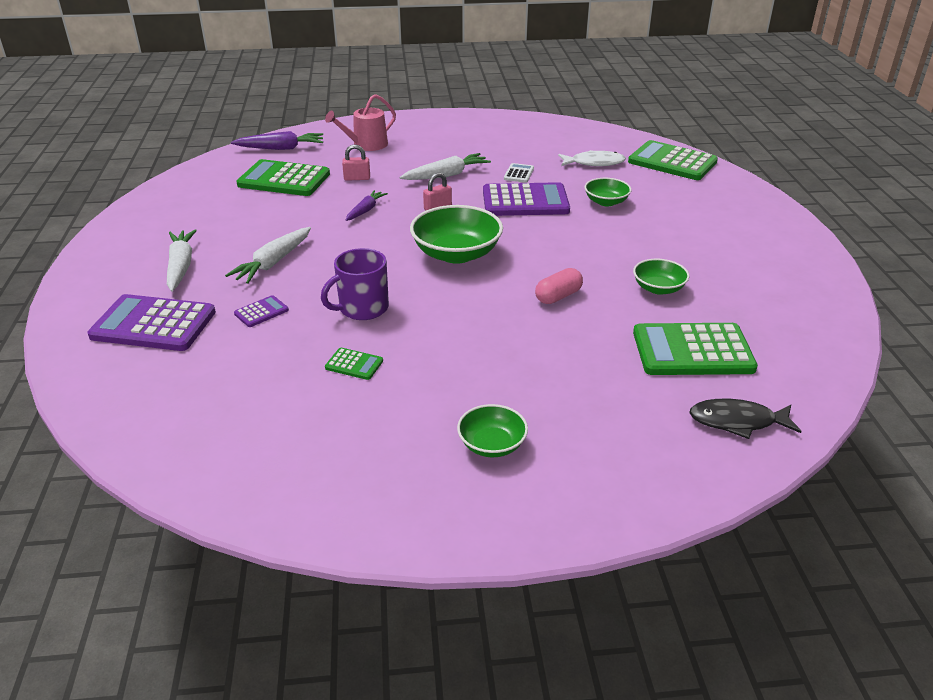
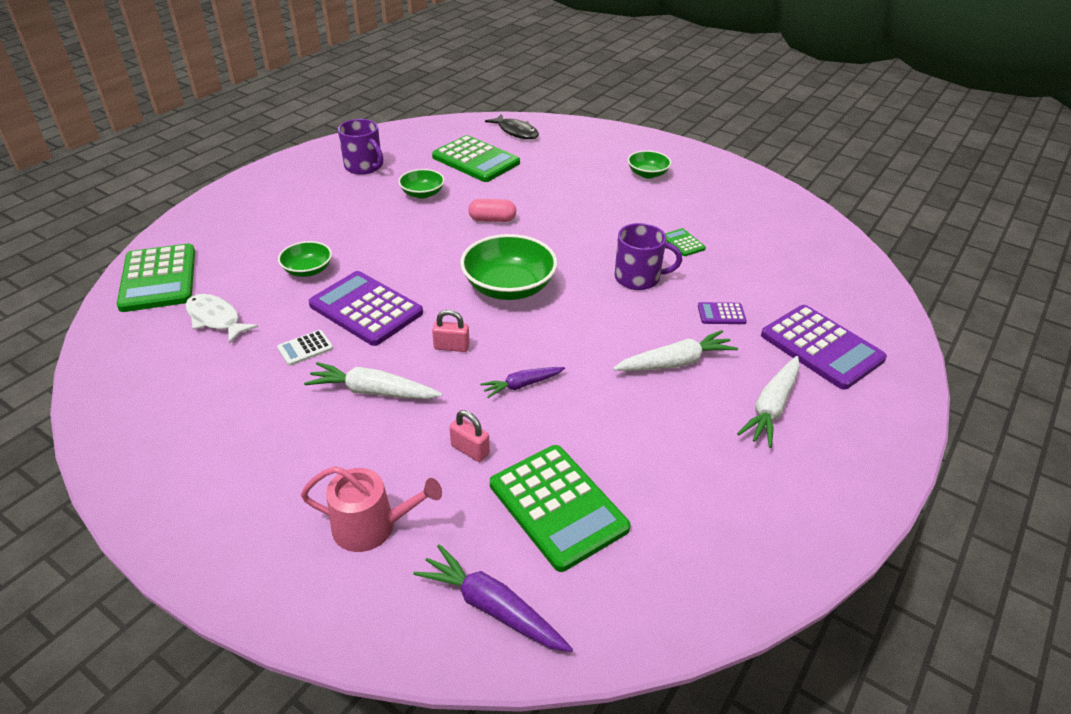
camera: 140 degrees left, 5 degrees up
none -> purple mug [338,119,383,175]

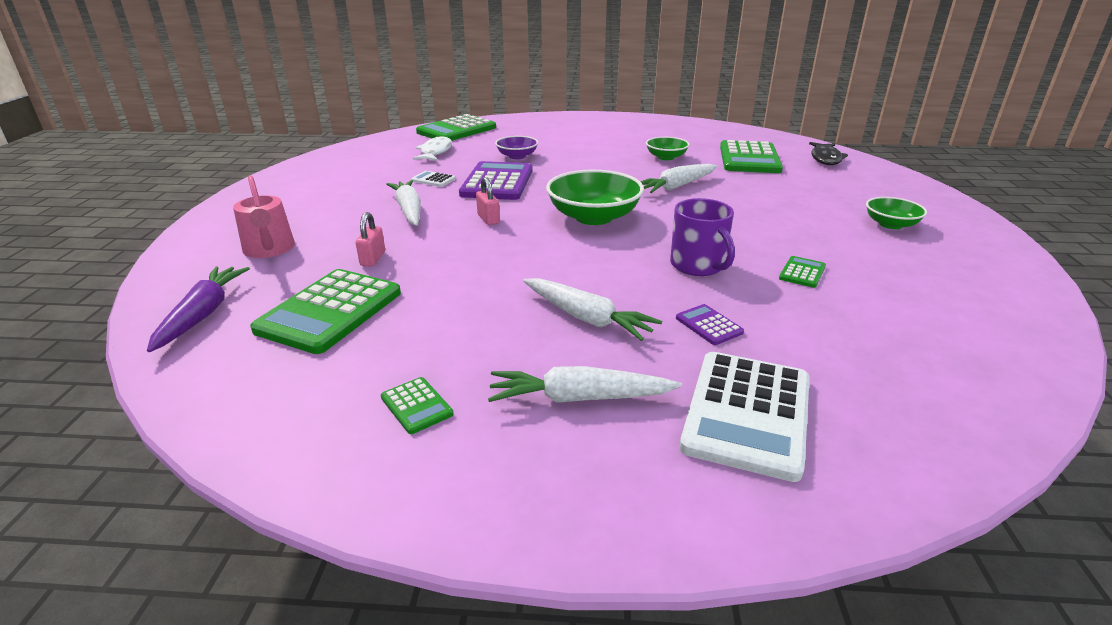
camera: 60 degrees right, 10 degrees down
green bowl [278,241,332,277] -> purple bowl [495,136,538,159]
purple mug [338,119,383,175] -> none
pink capsule [468,199,516,222] -> white carrot [640,164,717,193]
purple carrot [480,367,565,398] -> none
purple calculator [761,305,887,390] -> white calculator [679,352,810,482]
none -> green calculator [381,377,454,434]

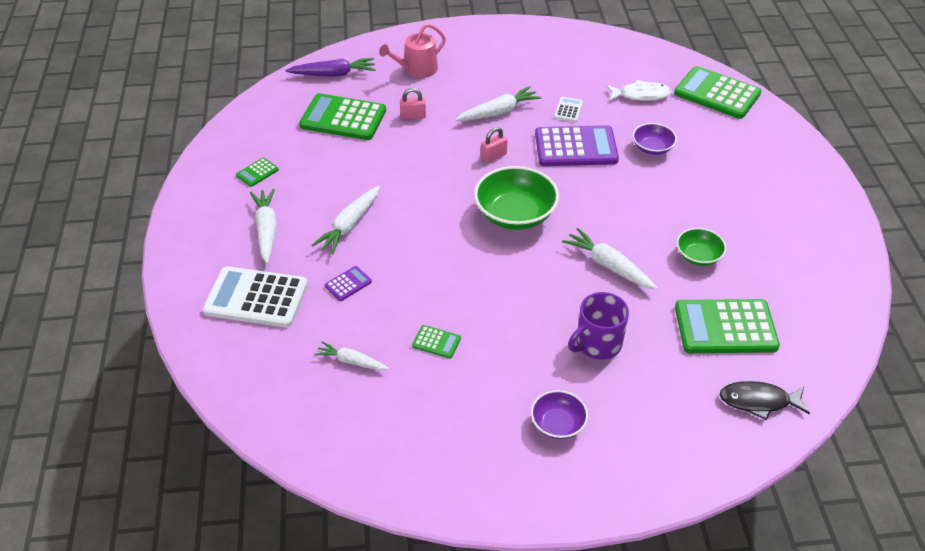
camera: 80 degrees right, 15 degrees up
purple mug [670,198,735,276] -> purple mug moved to [568,292,629,360]
green bowl [866,197,927,229] -> purple bowl [531,390,588,439]
none -> white carrot [314,341,389,370]

